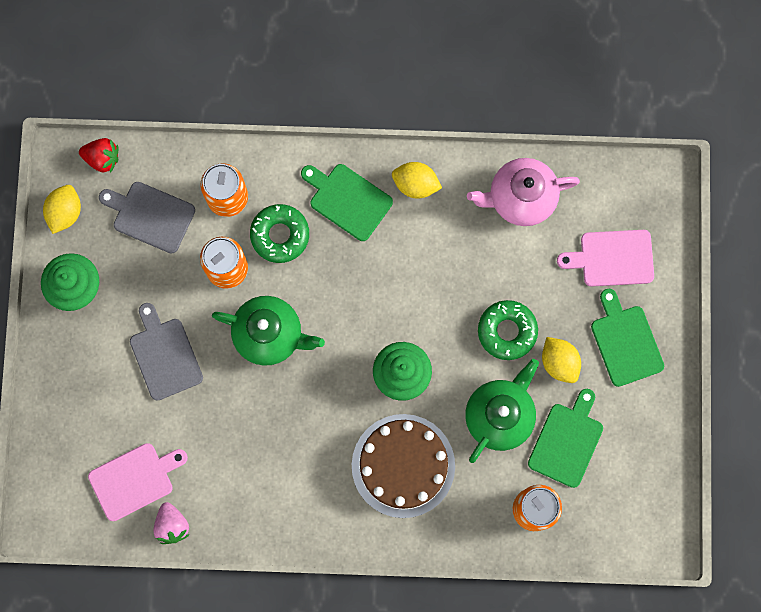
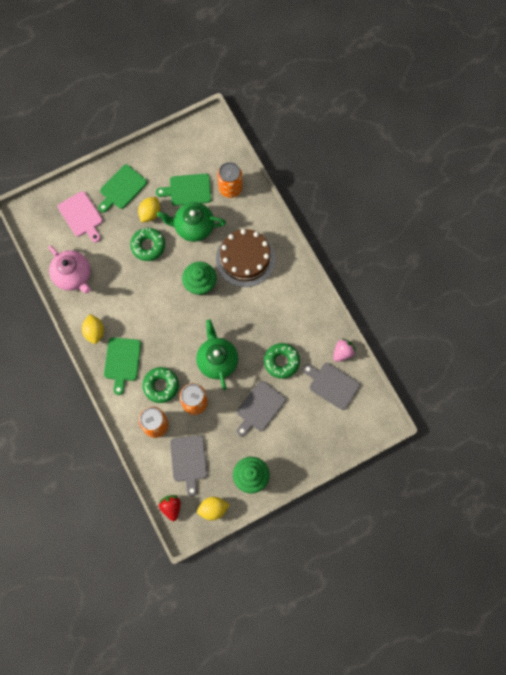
camera: 120 degrees left, 5 degrees down
pink cutting board [88,443,188,521] -> grey cutting board [303,363,360,410]
none -> green donut [264,343,300,379]

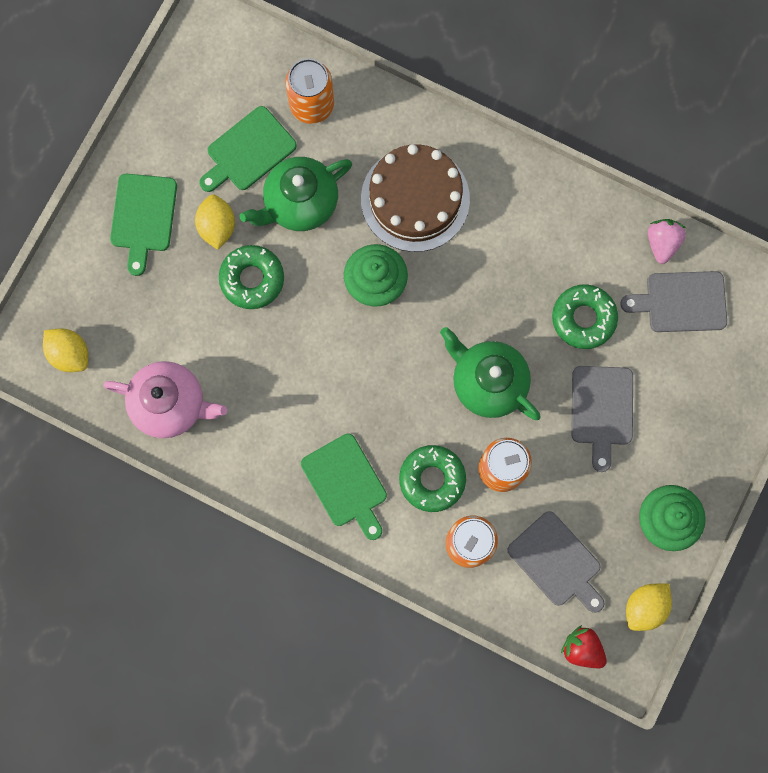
camera: 35 degrees left, 5 degrees up
pink cutting board [58,191,103,242] -> none
yellow lemon [82,314,104,344] -> yellow lemon moved to [43,329,88,372]

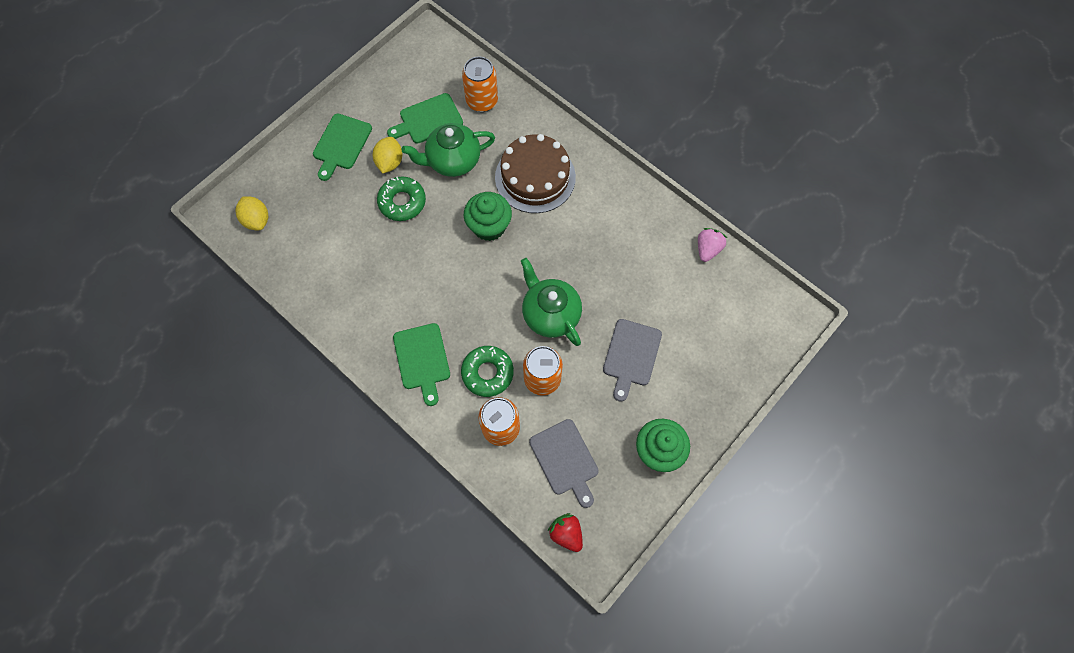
camera: 15 degrees right, 10 degrees down
pink teapot [103,361,227,438] -> none
green donut [552,284,618,349] -> none
grey cutting board [620,271,727,332] -> none
yellow lemon [626,583,672,631] -> none

